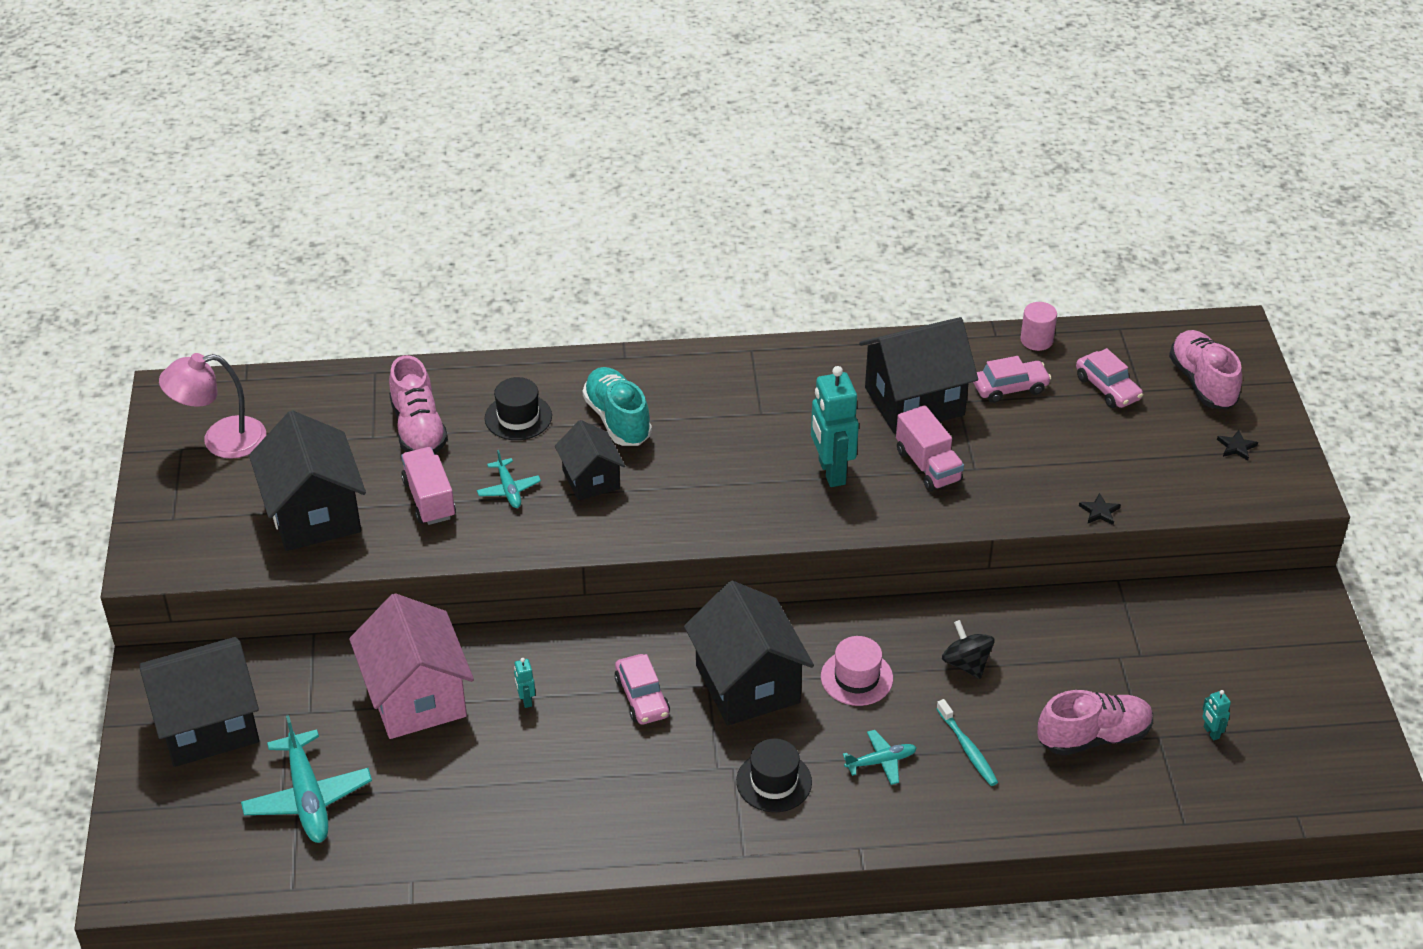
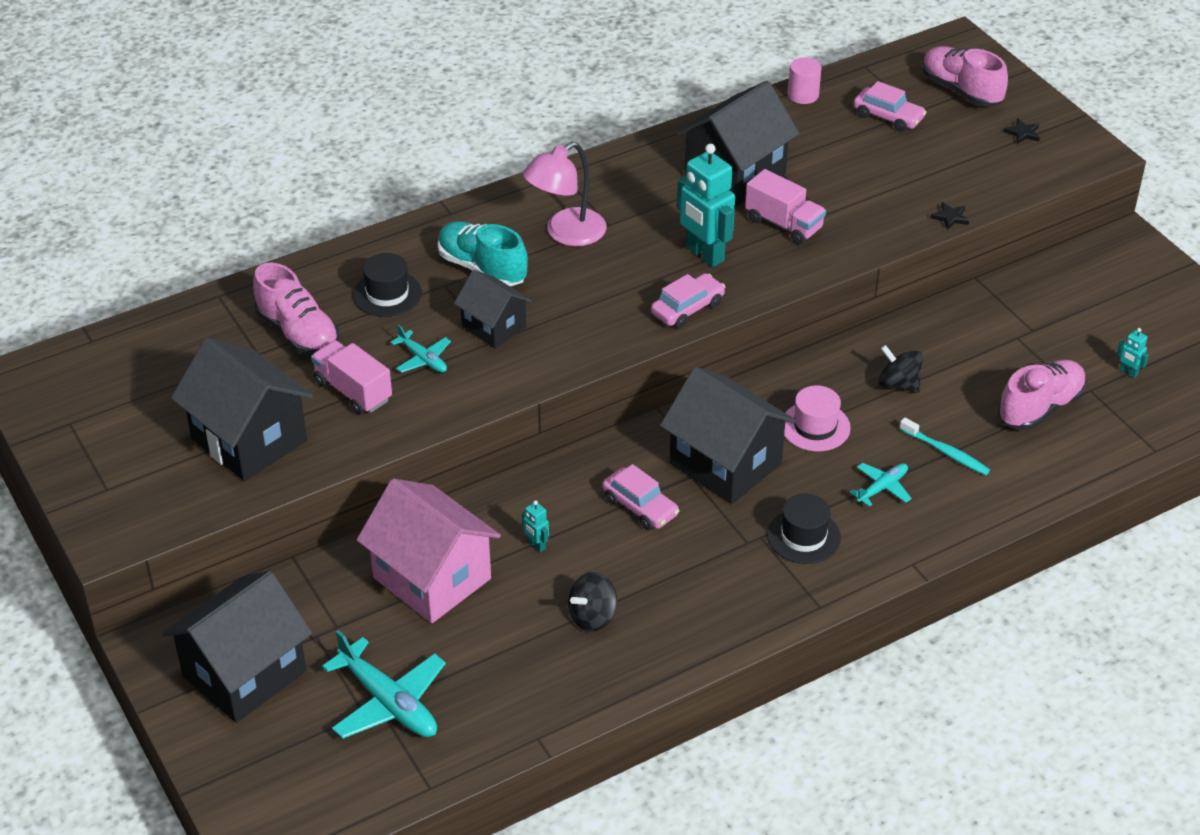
camera: 25 degrees left, 0 degrees up
pink lamp [159,353,266,459] -> pink lamp moved to [523,142,607,246]
pink car [973,356,1051,403] -> pink car moved to [651,273,725,328]
none -> black spinning top [568,572,617,632]

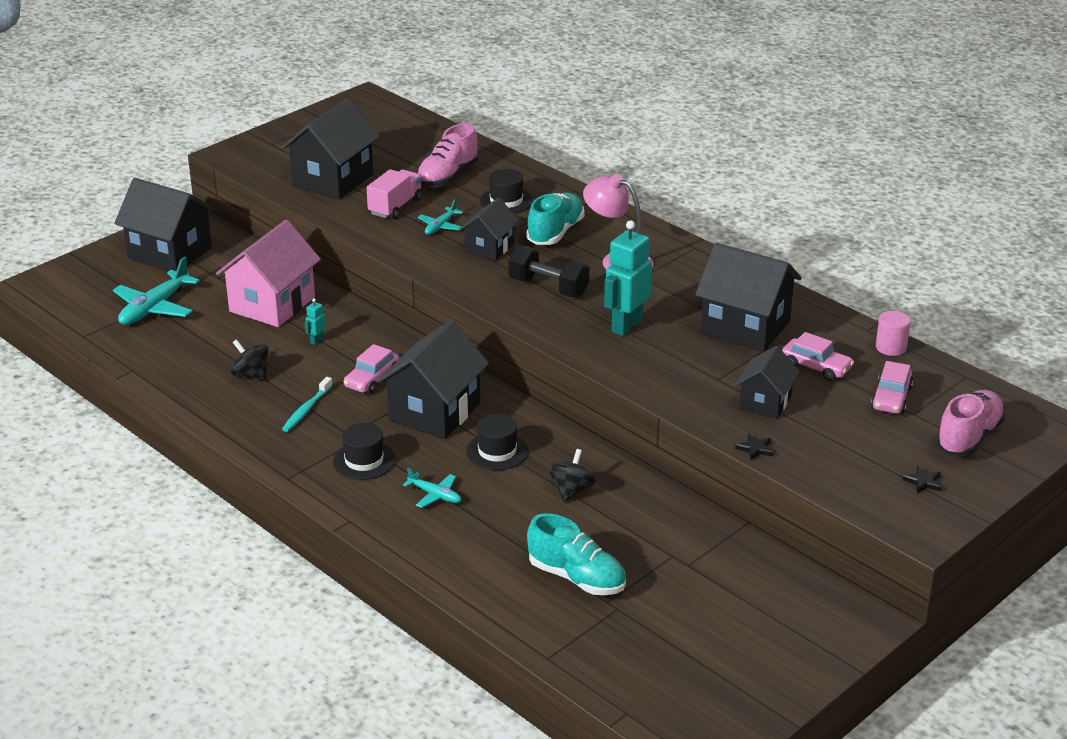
camera: 75 degrees right, 10 degrees down
pink car [651,273,725,328] -> pink car moved to [782,332,854,381]
pink truck [745,169,826,244] -> none
pink hat [784,386,851,451] -> black hat [466,414,528,470]
turquoise toothbrush [900,417,990,475] -> turquoise toothbrush moved to [282,377,333,432]
pink shoe [998,360,1086,430] -> turquoise shoe [527,514,626,595]
turquoise robot [1117,328,1149,378] -> none
none -> black dumbbell [508,245,589,297]
none -> black house [735,346,800,419]

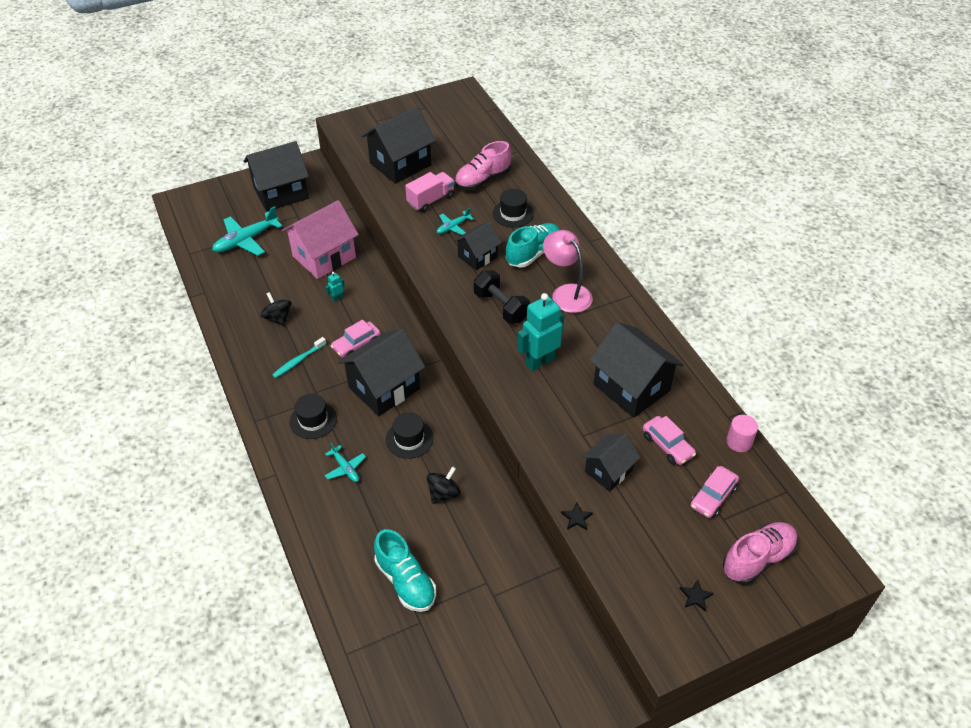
camera: 20 degrees right, 15 degrees up
black house [114,178,215,271] -> black house turned 75 degrees counterclockwise [243,141,309,211]

